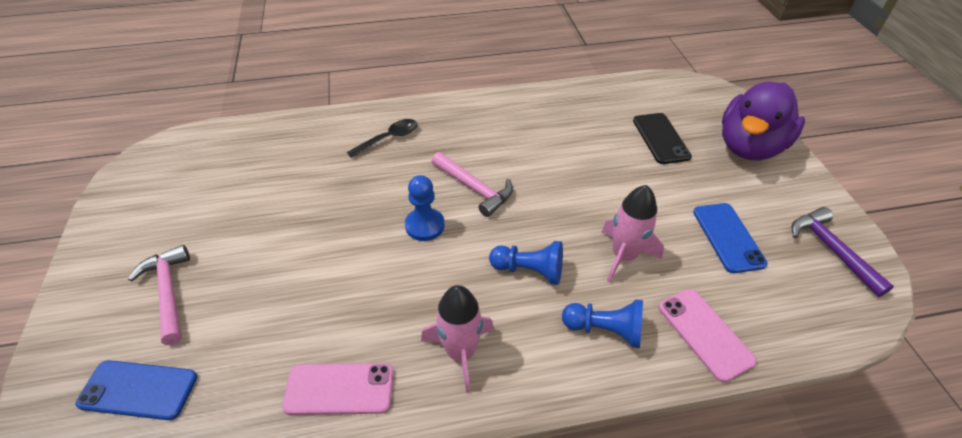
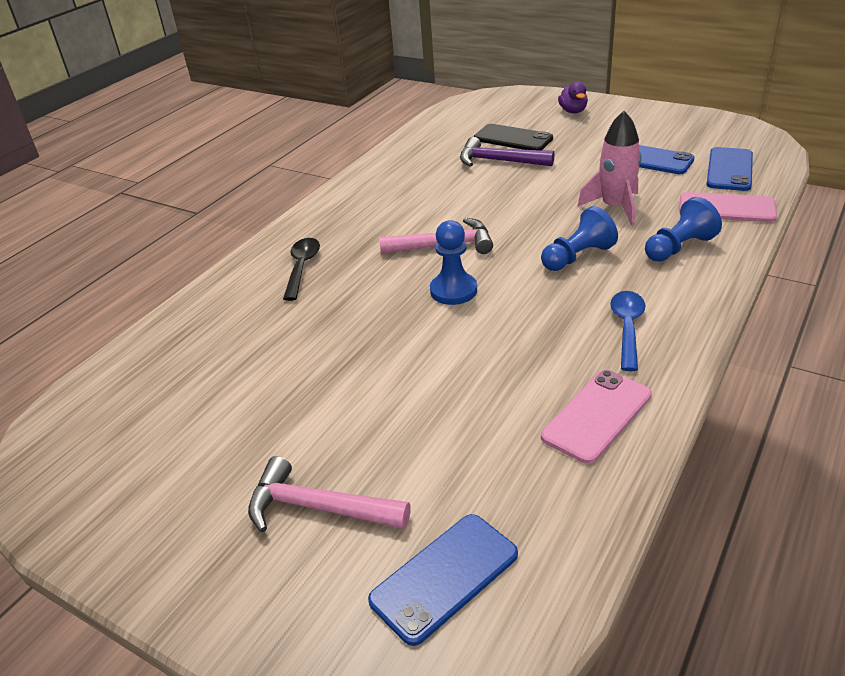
camera: 45 degrees left, 10 degrees down
pink rocket [421,285,494,393] -> blue spoon [610,291,646,371]
purple duck [722,82,805,160] -> purple duck [558,81,588,113], size x0.40
purple hammer [791,207,894,297] -> purple hammer moved to [460,137,555,166]
none -> blue phone [706,147,753,191]

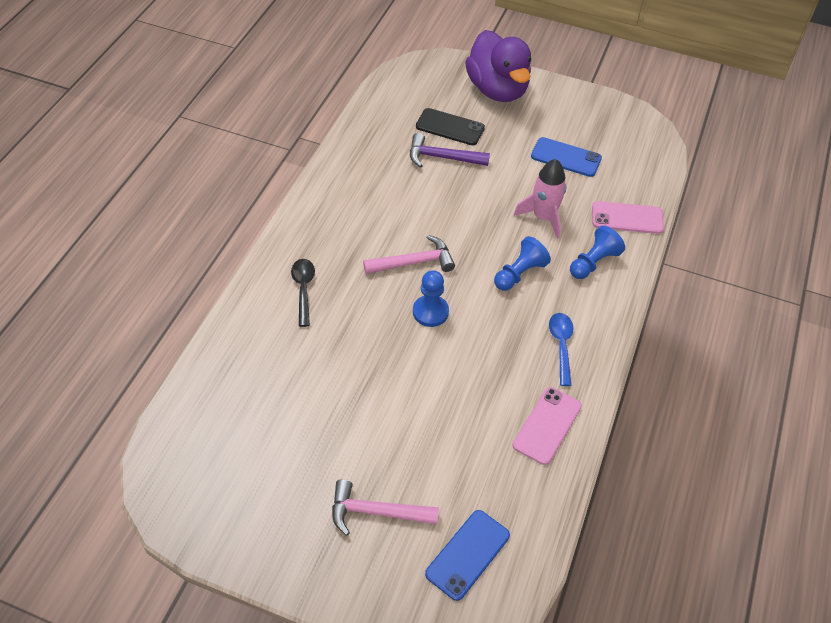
camera: 15 degrees left, 15 degrees up
purple duck [558,81,588,113] -> purple duck [465,30,531,102], size x2.48
blue phone [706,147,753,191] -> none

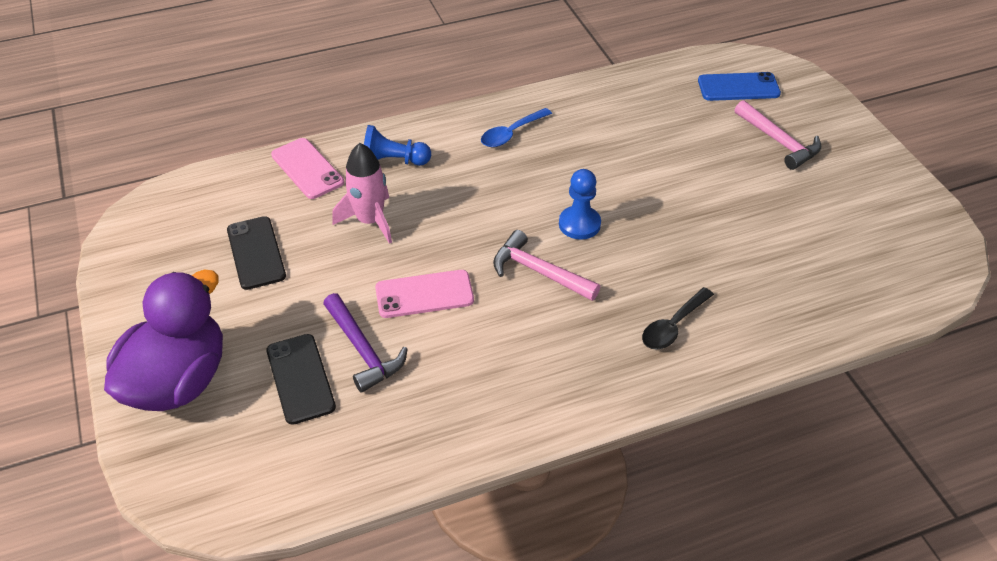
camera: 130 degrees left, 5 degrees down
blue pawn [494,236,551,291] -> none
pink phone [512,387,582,465] -> pink phone moved to [375,270,474,318]
blue phone [531,137,602,177] -> black phone [227,216,286,290]

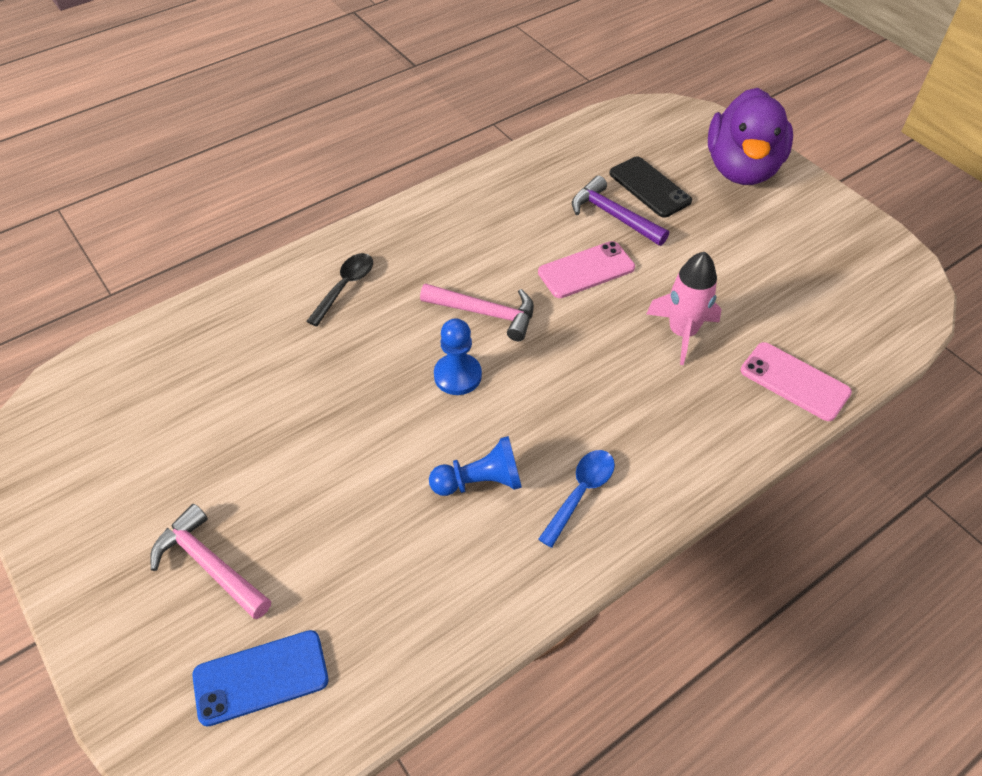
camera: 165 degrees right, 5 degrees up
black phone [227,216,286,290] -> none
blue pawn [364,125,431,166] -> blue pawn moved to [429,436,522,496]

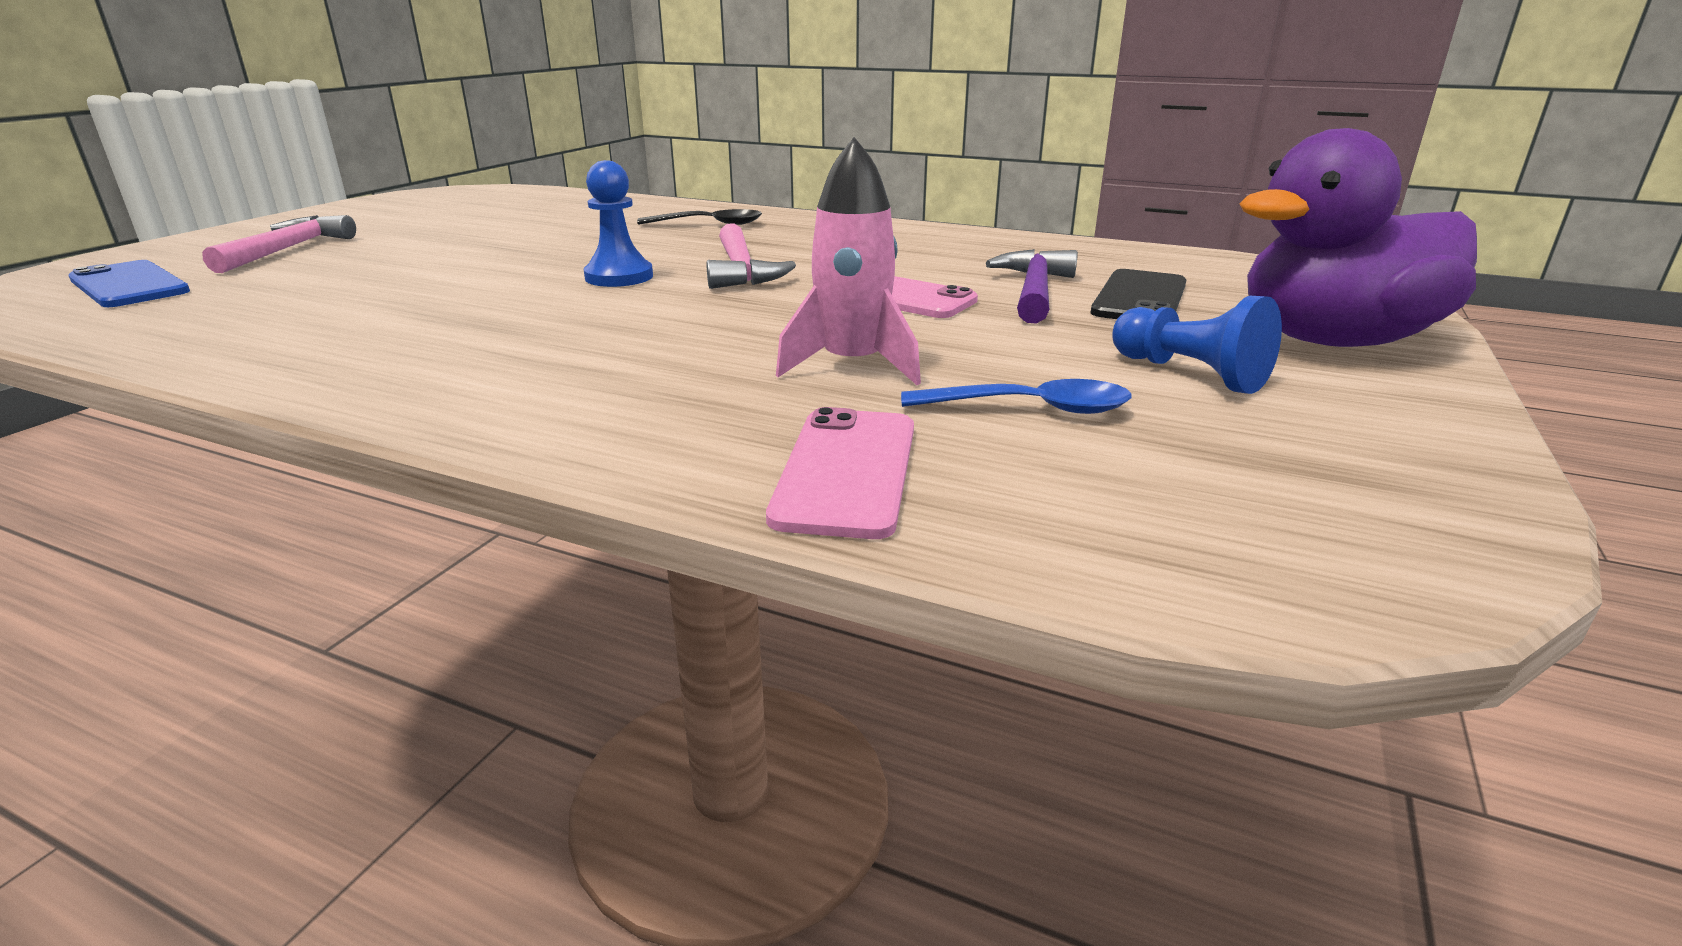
camera: 60 degrees right, 25 degrees down
blue pawn [429,436,522,496] -> blue pawn moved to [1113,296,1282,394]
blue spoon [538,450,615,548] -> blue spoon moved to [901,379,1131,414]

